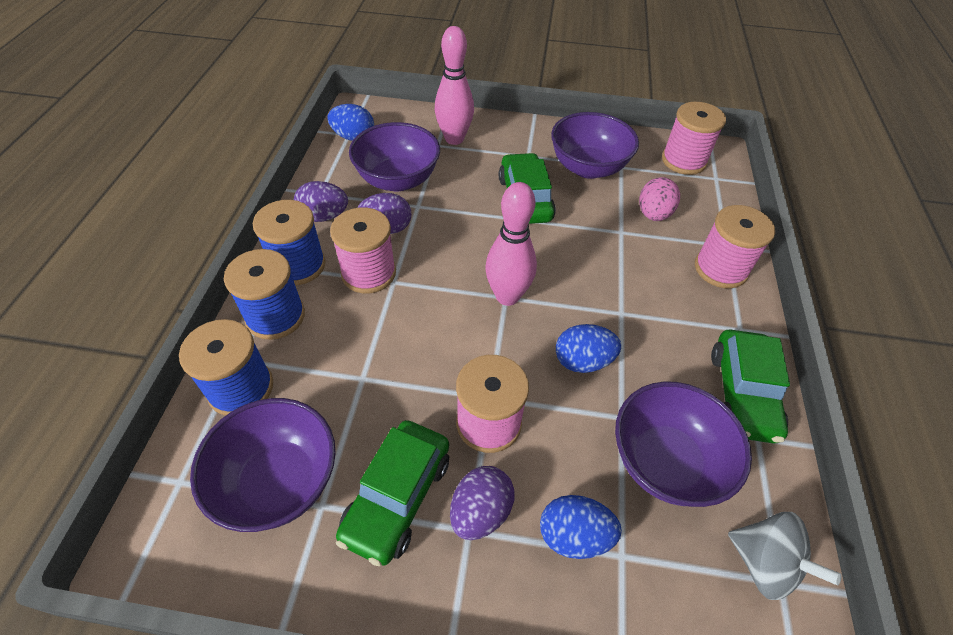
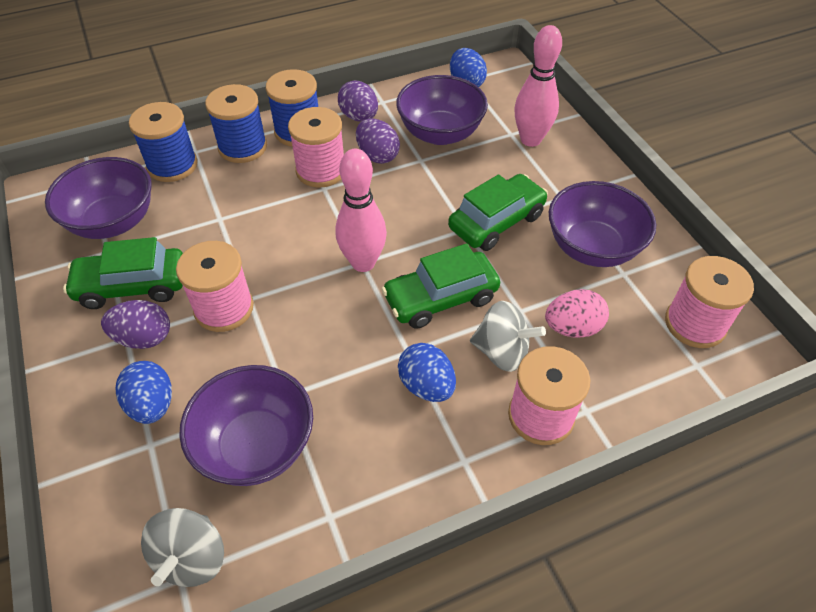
camera: 60 degrees right, 0 degrees up
blue egg [556,324,621,373] -> blue egg moved to [398,343,456,402]
green car [711,330,790,444] -> green car moved to [382,243,500,329]
none -> grey spinning top [470,301,546,372]

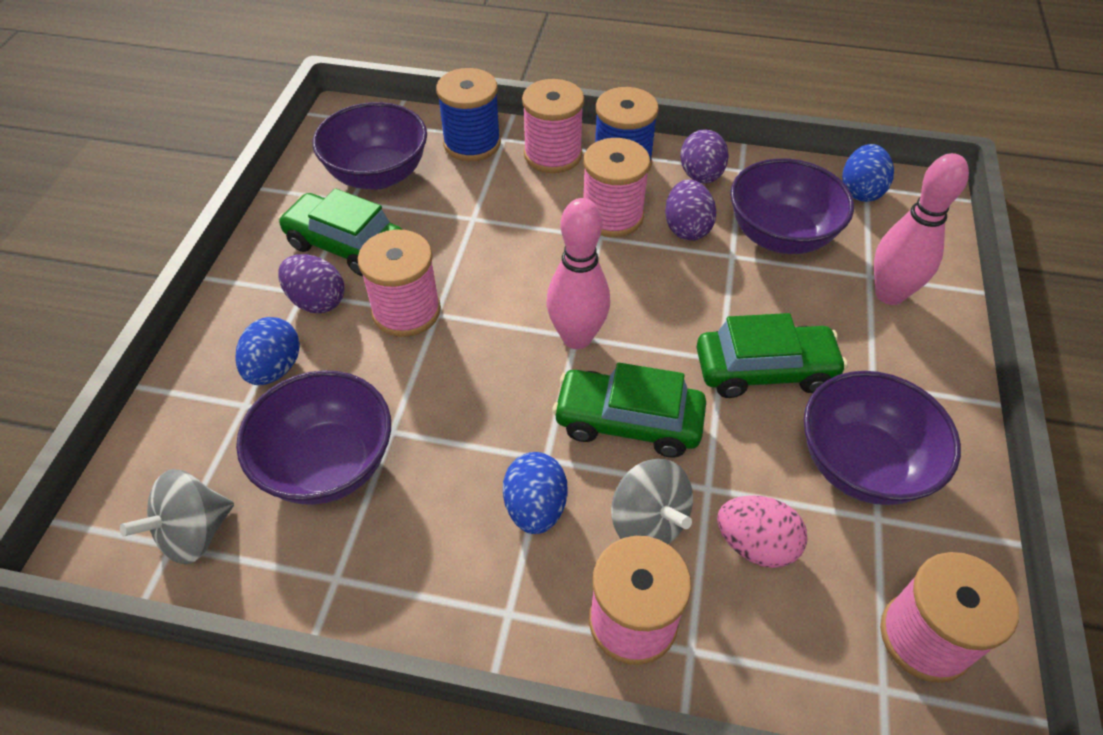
camera: 35 degrees right, 0 degrees up
blue spool [205,84,267,163] -> pink spool [522,79,584,173]

